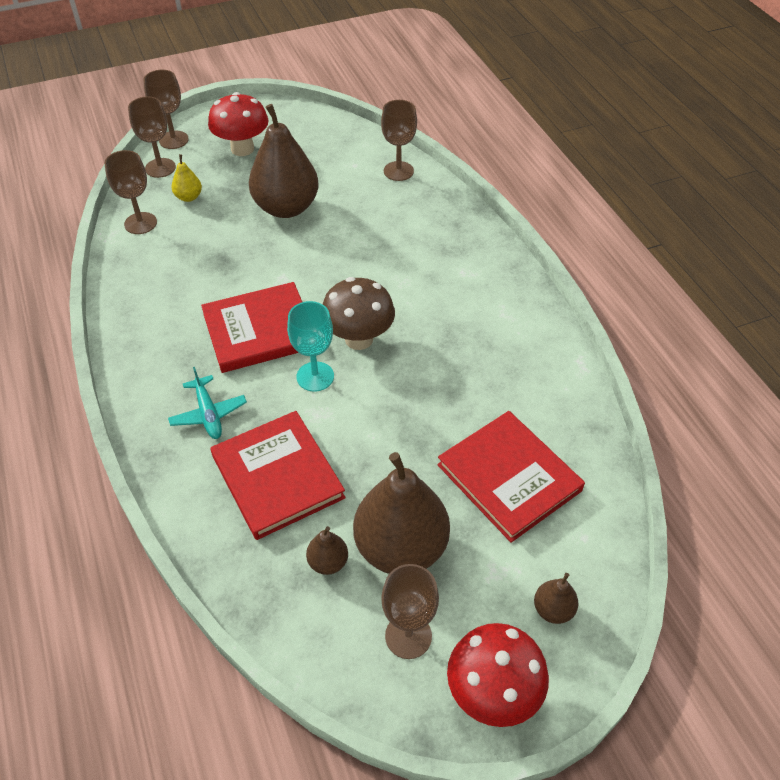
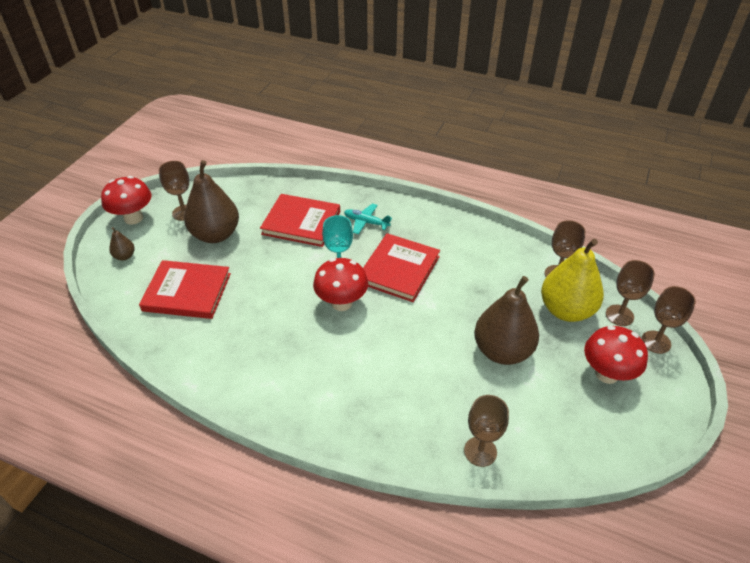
camera: 135 degrees right, 5 degrees down
yellow pear [172,154,202,202] -> yellow pear [541,239,604,322], size x2.29
brown pear [306,526,348,575] -> none
brown mushroom [323,277,395,350] -> red mushroom [313,258,368,311]

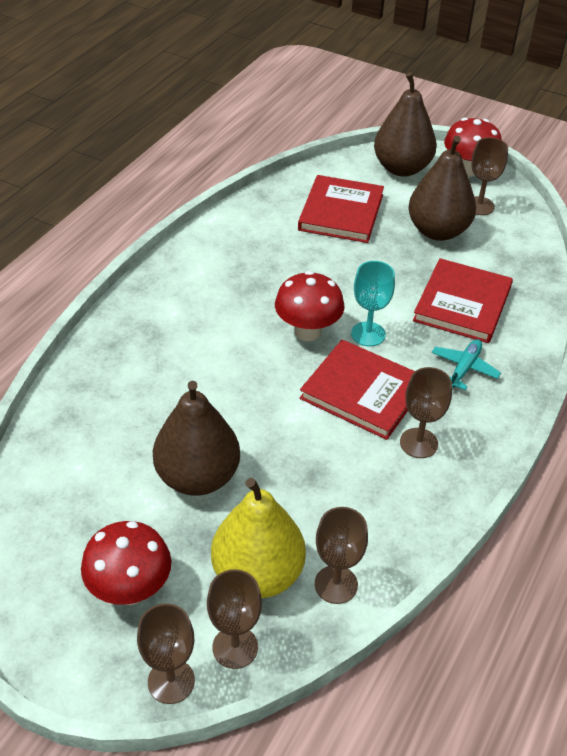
camera: 95 degrees right, 0 degrees up
brown pear [109,227,135,260] -> brown pear [374,72,437,177], size x2.29
brown goblet [464,395,509,467] -> brown goblet moved to [400,367,452,458]

